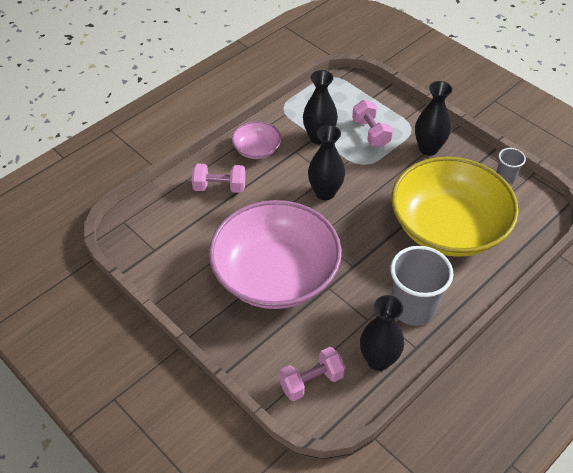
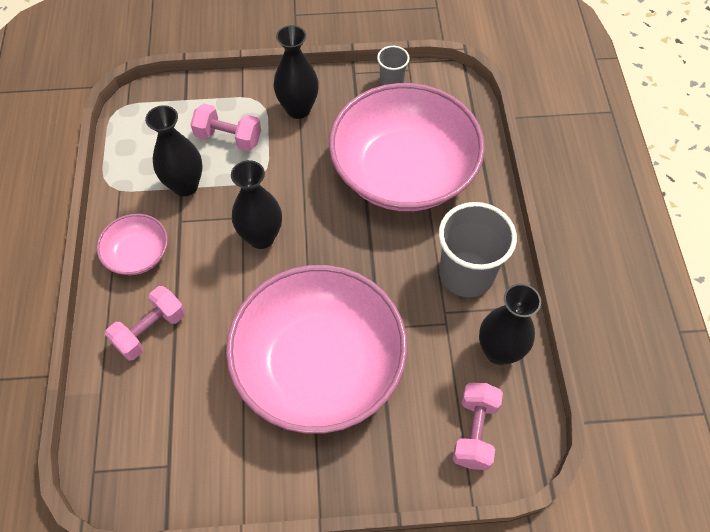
camera: 50 degrees left, 10 degrees up
yellow bowl [391,156,519,257] -> pink bowl [329,83,485,211]

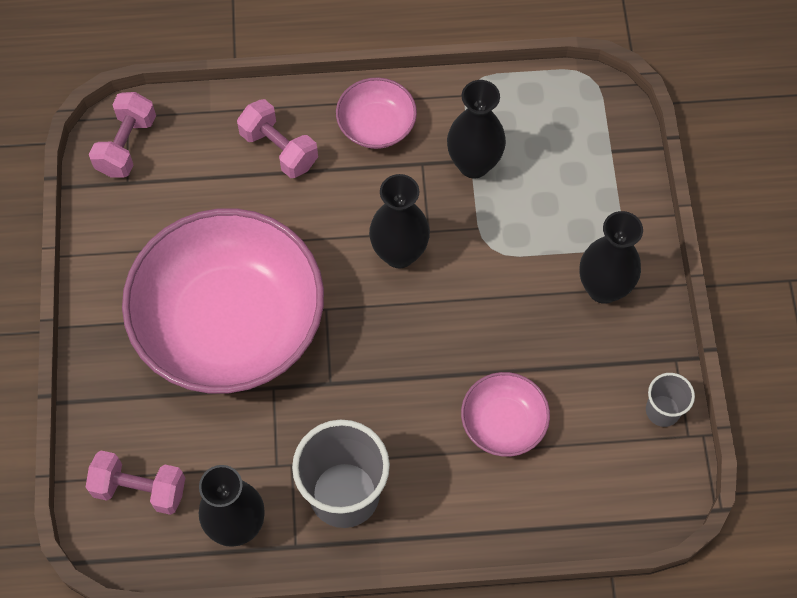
camera: 90 degrees right, 5 degrees up
pink dumbbell [191,103,261,151] -> pink dumbbell moved to [89,92,156,177]
pink bowl [329,83,485,211] -> pink bowl [461,372,550,457], size x0.44

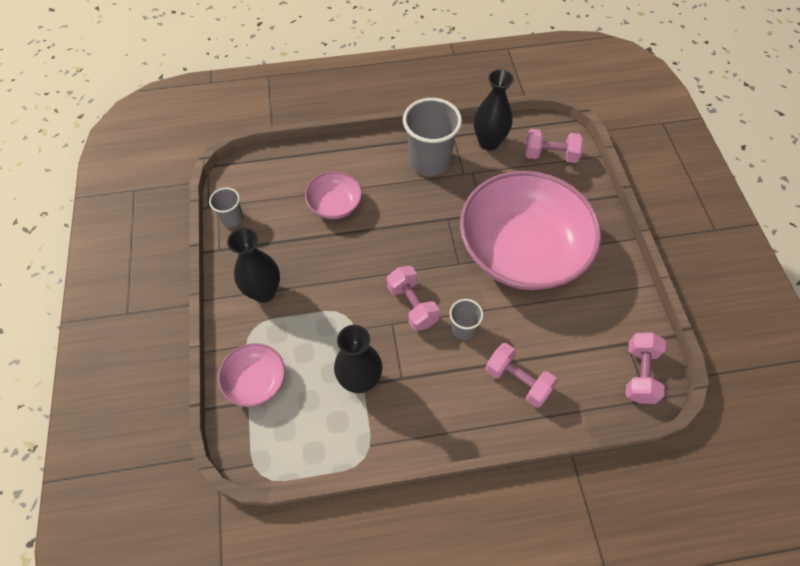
camera: 175 degrees right, 5 degrees down
pink bowl [336,78,417,149] -> pink bowl moved to [218,343,285,407]
black vase [369,174,430,268] -> pink dumbbell [387,266,440,331]
none -> grey cup [449,299,483,340]

